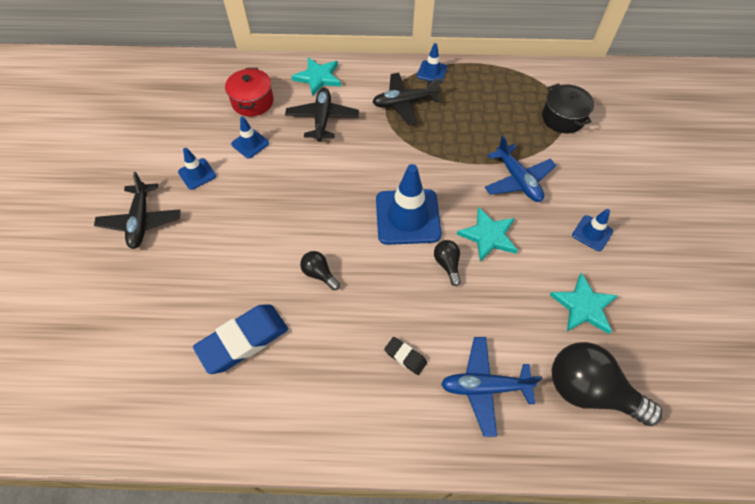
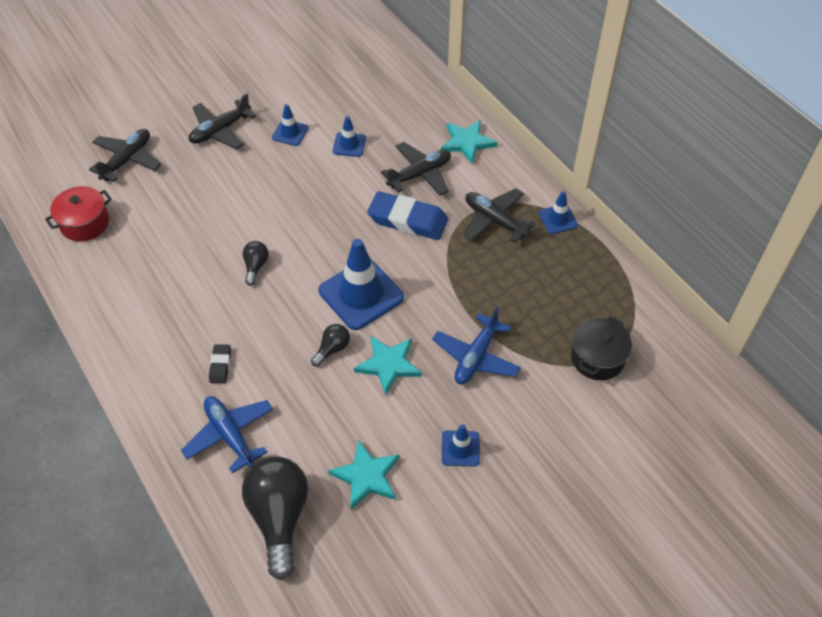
camera: 55 degrees right, 5 degrees down
blue eraser [193,305,288,374] -> blue eraser moved to [367,191,448,240]
red pot [225,68,274,117] -> red pot moved to [45,186,112,241]
none -> black plane [89,129,161,182]

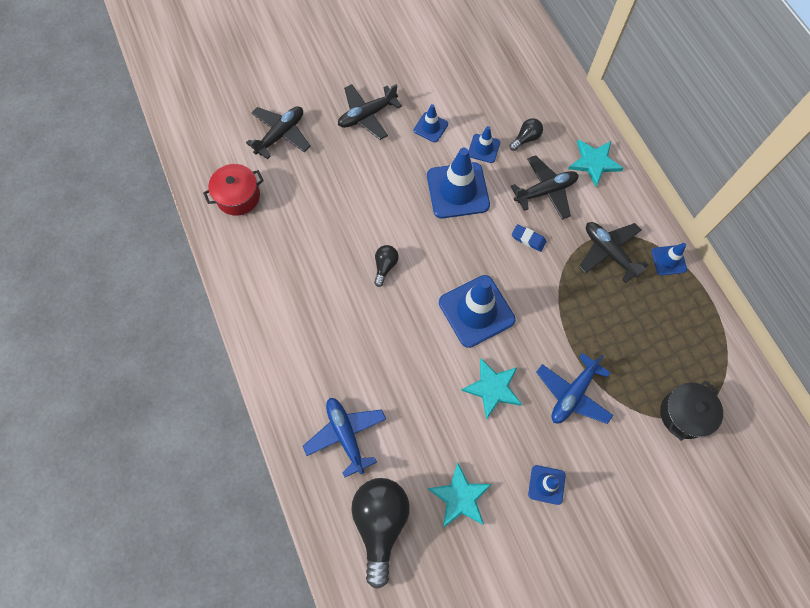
camera: 10 degrees right, 15 degrees up
black eraser [209,344,231,383] -> none
black light bulb [311,324,350,367] -> black light bulb moved to [509,118,543,151]
blue eraser [367,191,448,240] -> blue eraser [512,224,547,252], size x0.48
none -> blue traffic cone [427,148,490,218]

